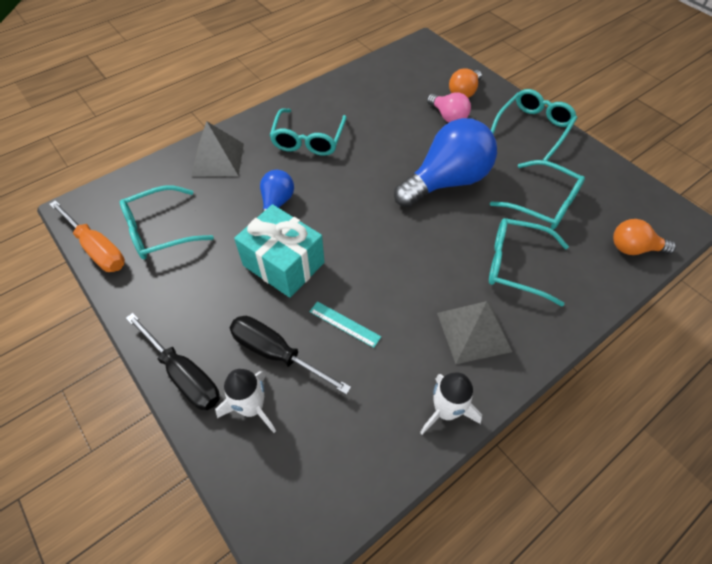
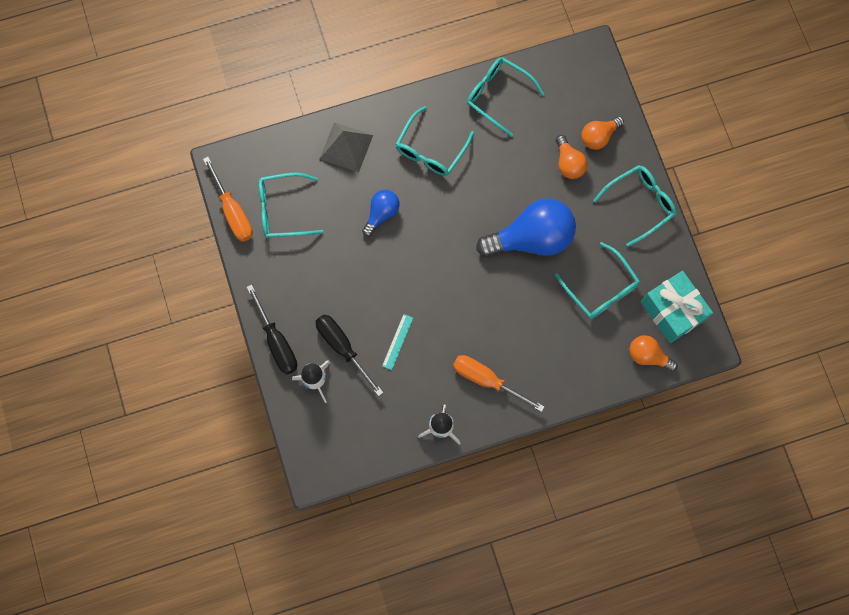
camera: 20 degrees right, 20 degrees up
turquoise gift [234,204,324,298] -> turquoise gift moved to [641,271,713,343]
turquoise ruler [309,301,381,348] -> turquoise ruler turned 60 degrees clockwise [382,314,413,370]
pink light bulb [427,92,471,123] -> orange light bulb [556,135,587,179]
grey pyramid [437,301,512,364] -> orange screwdriver [453,355,545,412]
turquoise glasses [489,218,569,307] -> turquoise glasses moved to [467,57,544,137]

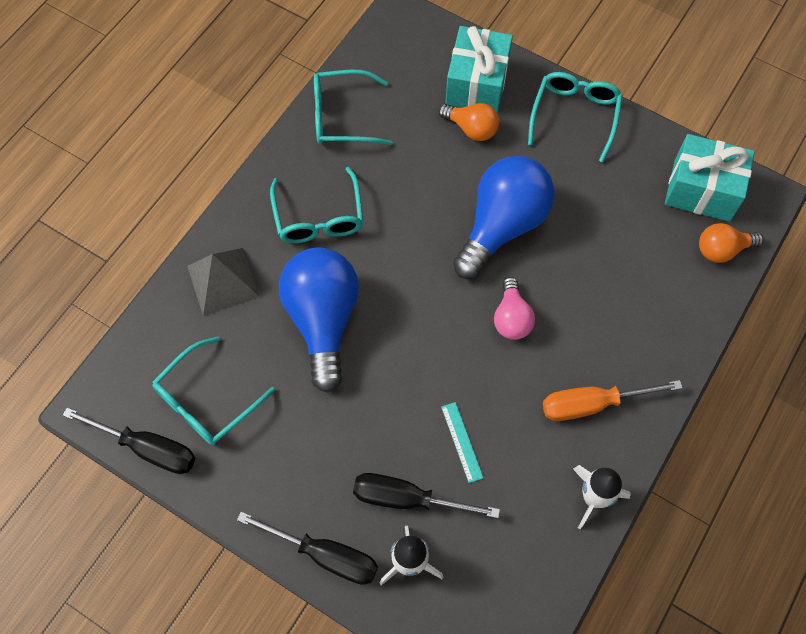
camera: 40 degrees left, 10 degrees down
orange screwdriver [203,157,253,242] -> black screwdriver [63,408,195,474]
blue light bulb [362,190,400,237] -> blue light bulb [279,248,359,393], size x1.94
turquoise glasses [555,242,640,319] -> none
orange light bulb [581,116,624,150] -> turquoise gift [445,26,513,114]
none -> pink light bulb [494,277,535,340]

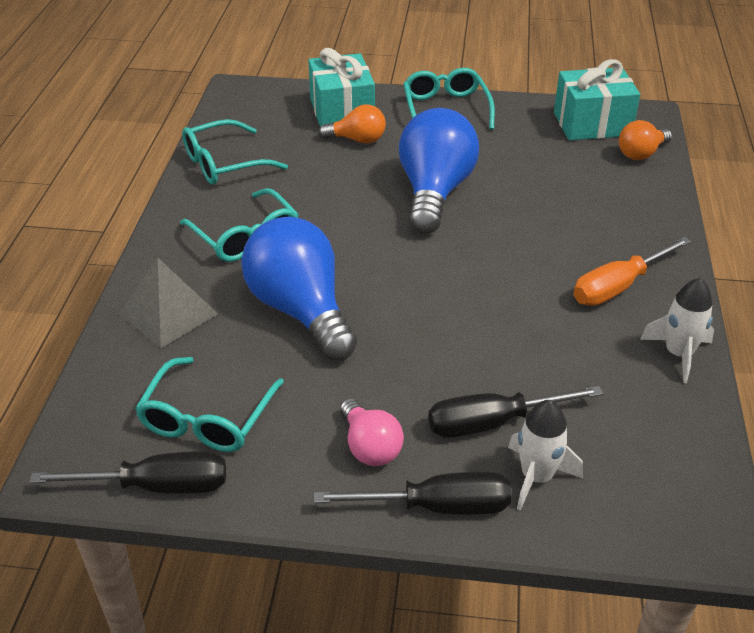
camera: 25 degrees left, 25 degrees down
turquoise ruler [441,402,483,483] -> none
pink light bulb [494,277,535,340] -> pink light bulb moved to [340,398,404,466]

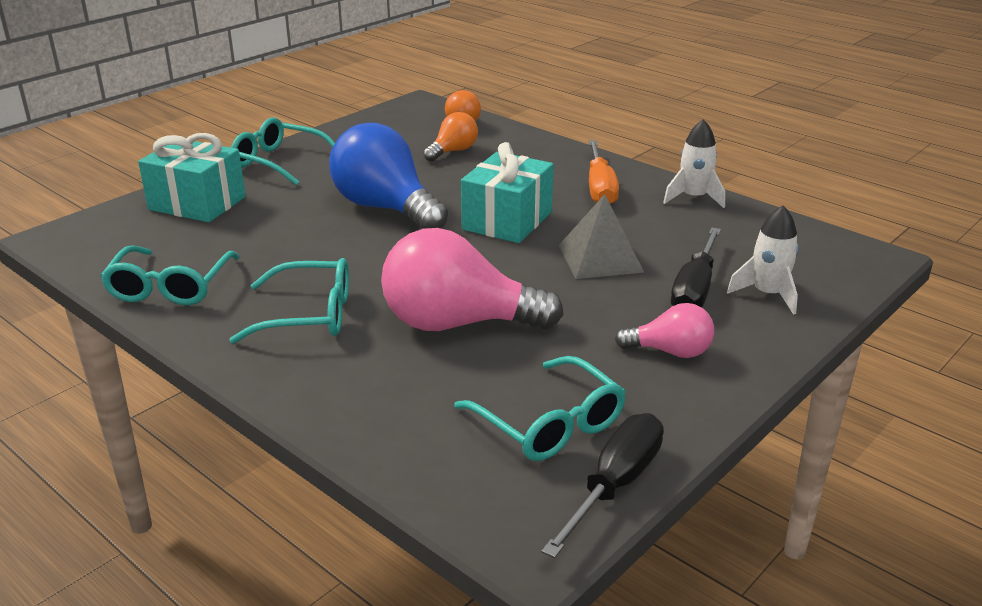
camera: 55 degrees left, 10 degrees down
grey pyramid [119,258,218,348] -> grey pyramid moved to [559,194,644,279]
blue light bulb [241,216,357,360] -> pink light bulb [381,228,564,331]
black screwdriver [314,471,512,515] -> none
orange light bulb [318,104,386,144] -> orange light bulb moved to [423,112,478,162]
turquoise gift [554,59,640,140] -> turquoise gift moved to [461,142,554,243]

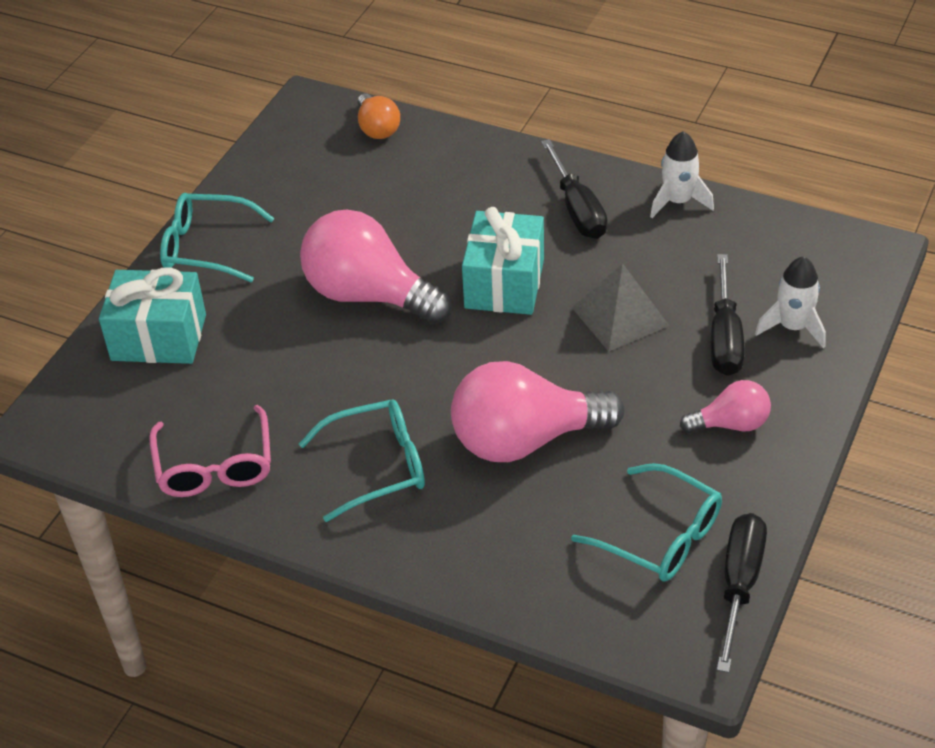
camera: 15 degrees left, 15 degrees up
turquoise glasses [100,245,239,305] -> pink glasses [149,405,271,497]
blue light bulb [329,123,448,229] -> pink light bulb [300,209,452,324]
orange light bulb [423,112,478,162] -> none
orange screwdriver [589,141,619,204] -> black screwdriver [541,139,608,239]

